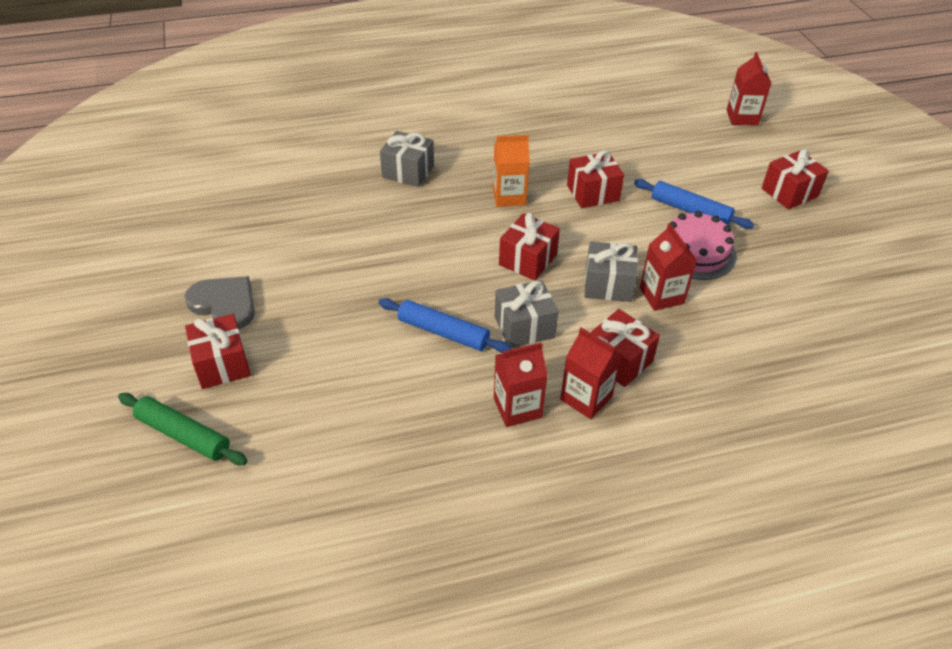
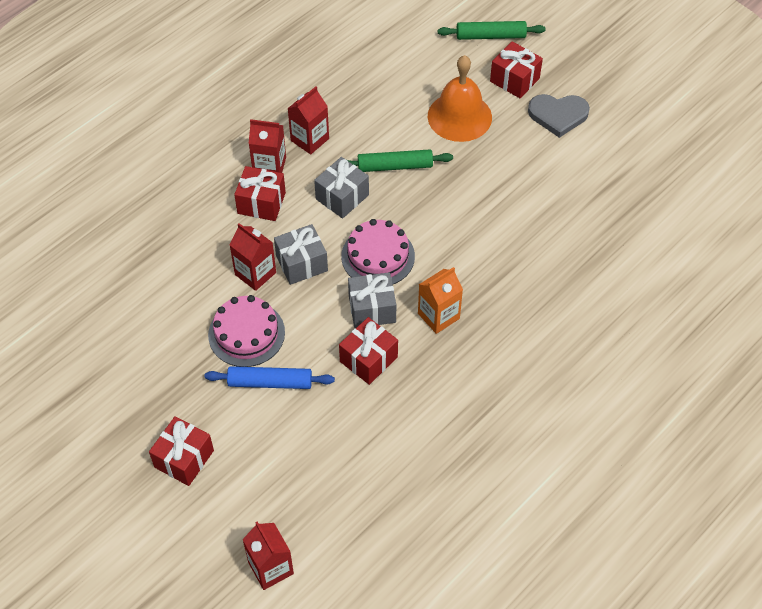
camera: 150 degrees right, 10 degrees up
blue rolling pin [379,298,511,353] -> green rolling pin [347,149,453,172]
grey gift [380,131,434,187] -> grey gift moved to [348,272,396,328]
red gift [499,213,560,281] -> pink cake [341,219,415,285]
none -> orange bell [428,55,492,142]

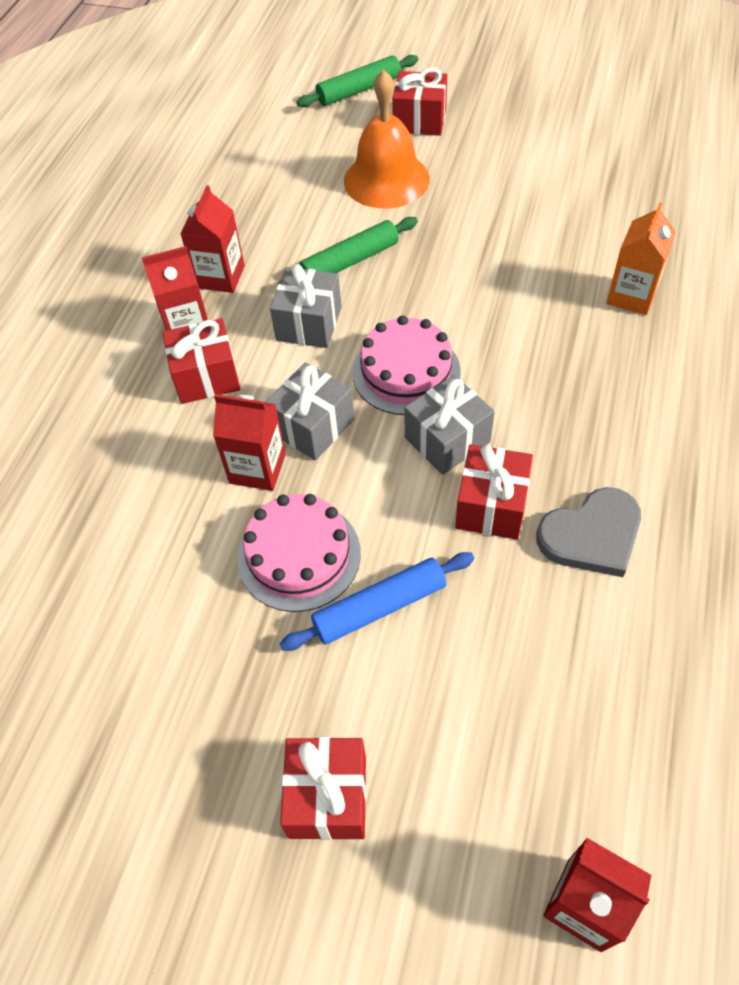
camera: 25 degrees left, 0 degrees up
orange carton [418,267,463,334] -> orange carton moved to [606,202,676,315]
grey heart [528,94,590,138] -> grey heart moved to [536,487,641,577]

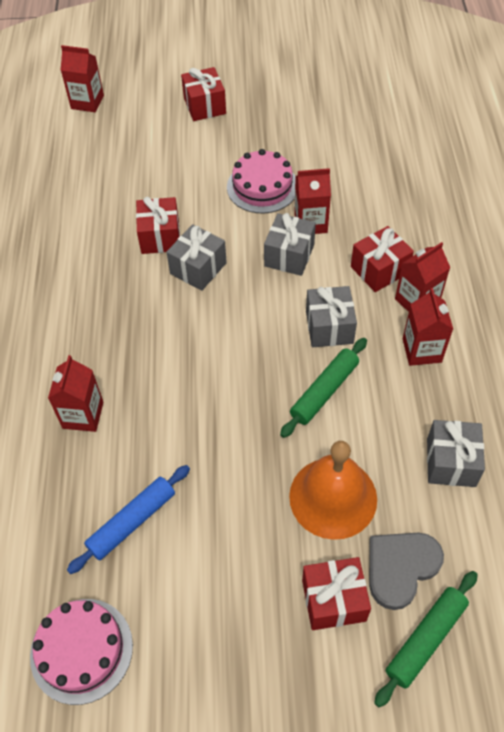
camera: 160 degrees right, 0 degrees up
blue rolling pin [280,552,474,651] -> blue rolling pin moved to [67,465,190,574]
pink cake [352,316,461,415] -> pink cake moved to [30,599,133,705]
grey heart [536,487,641,577] -> grey heart moved to [369,532,444,610]
orange carton [606,202,676,315] -> red carton [48,355,103,432]
none -> grey gift [427,420,485,487]

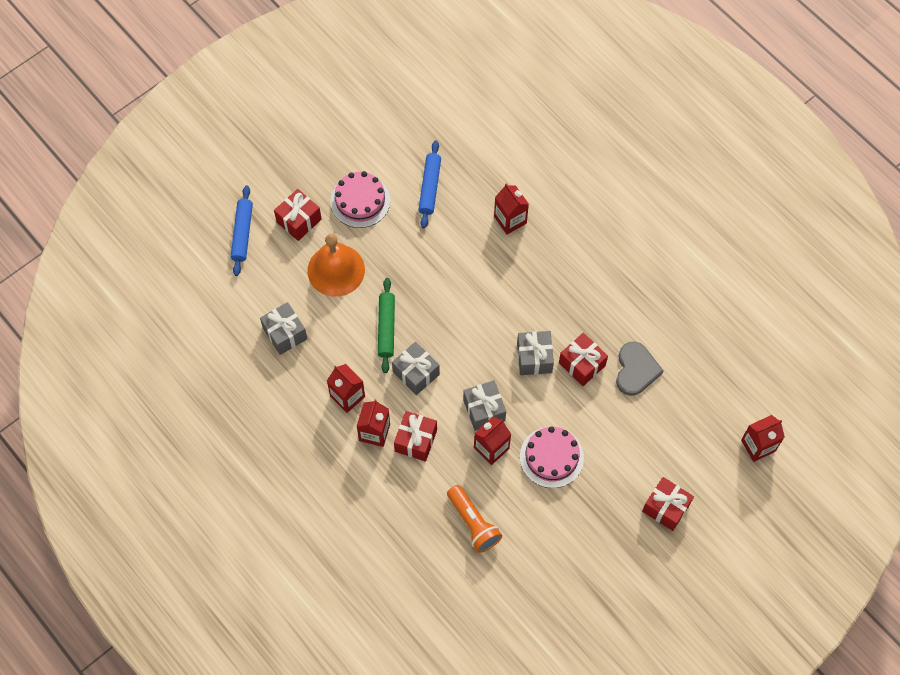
camera: 140 degrees right, 10 degrees up
pink cake [30,599,133,705] -> pink cake moved to [331,171,390,228]
grey heart [369,532,444,610] -> grey heart moved to [616,342,663,396]
green rolling pin [374,571,478,707] -> blue rolling pin [231,185,253,276]
none -> orange flashlight [447,485,502,553]

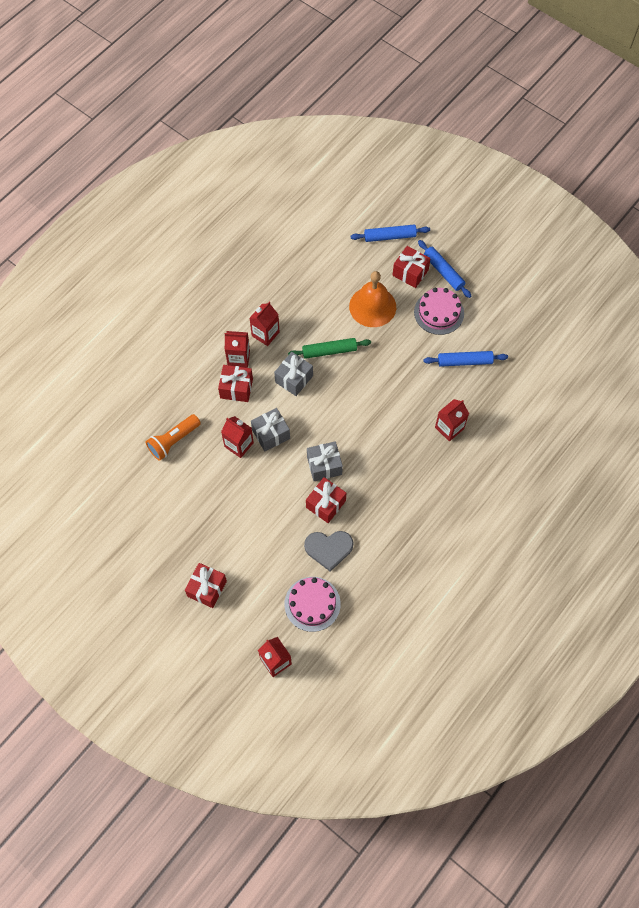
camera: 80 degrees right, 0 degrees up
grey gift [260,302,307,355] -> none
pink cake [520,426,584,488] -> pink cake moved to [284,577,341,632]
none -> blue rolling pin [418,240,471,298]

